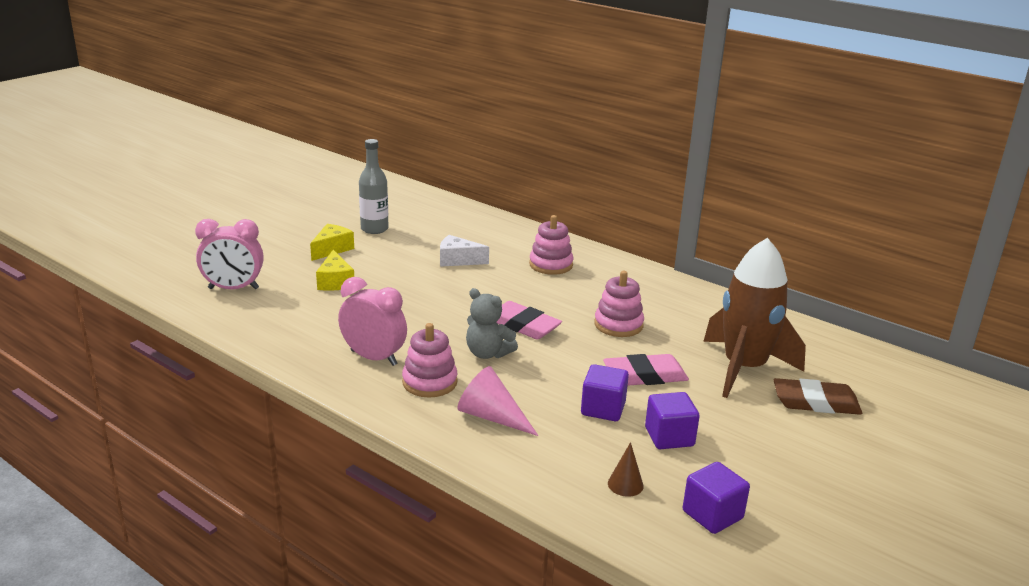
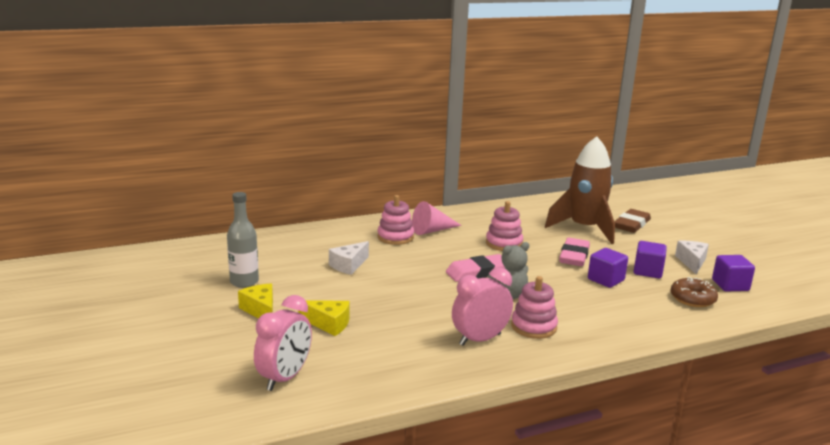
camera: 60 degrees left, 5 degrees down
pink cone [458,366,539,436] -> pink cone moved to [412,201,462,235]
brown cone [608,442,644,497] -> brown donut [670,277,718,307]
none -> white cheese [675,241,709,274]

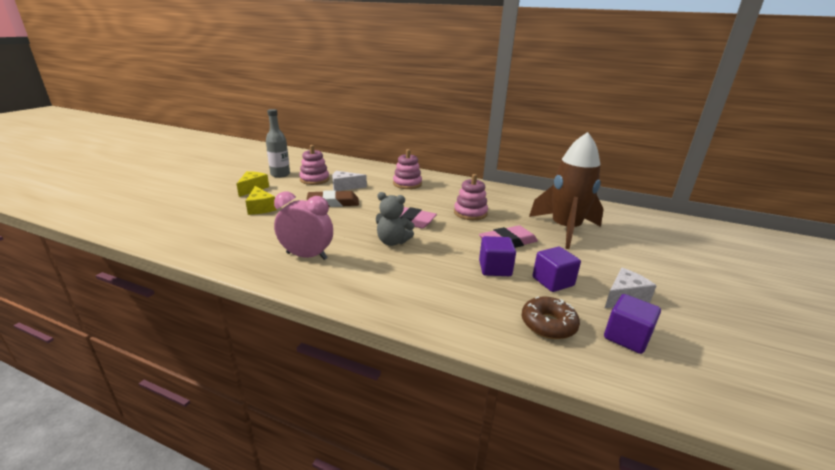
camera: 45 degrees right, 5 degrees up
pink clock [254,295,312,391] -> none
pink cone [412,201,462,235] -> none
pink stacking toy [511,276,558,339] -> pink stacking toy moved to [299,145,329,185]
brown eraser [614,209,651,233] -> brown eraser moved to [307,190,359,207]

